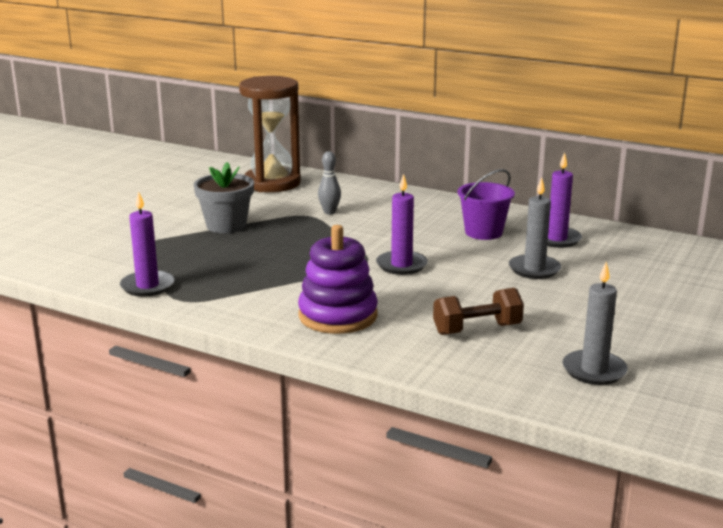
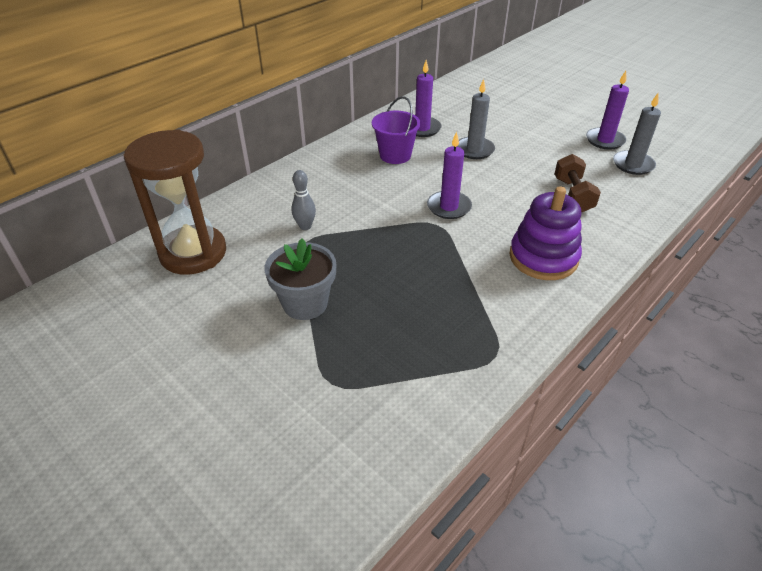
camera: 75 degrees left, 20 degrees up
purple candle [120,191,175,297] -> purple candle moved to [586,71,629,150]

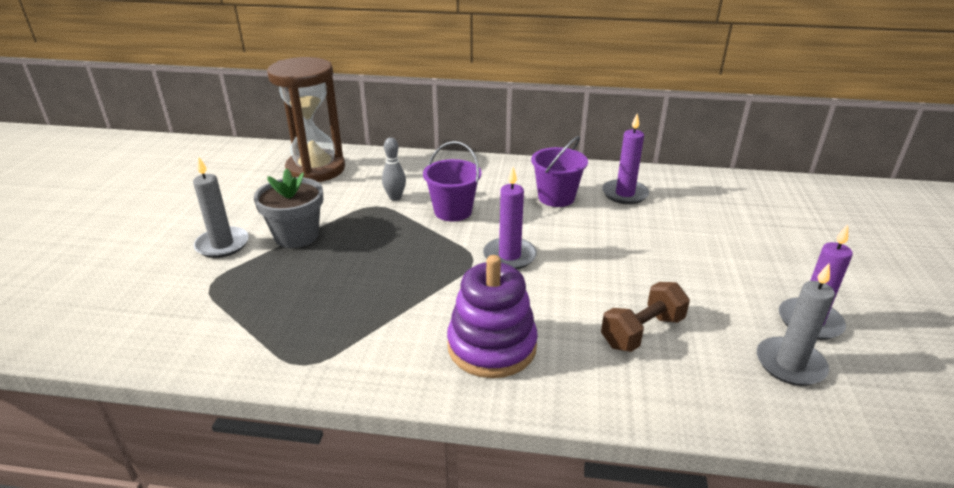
camera: 55 degrees right, 10 degrees down
grey candle [457,79,495,159] -> grey candle moved to [193,156,249,258]
none -> purple bucket [423,141,482,222]

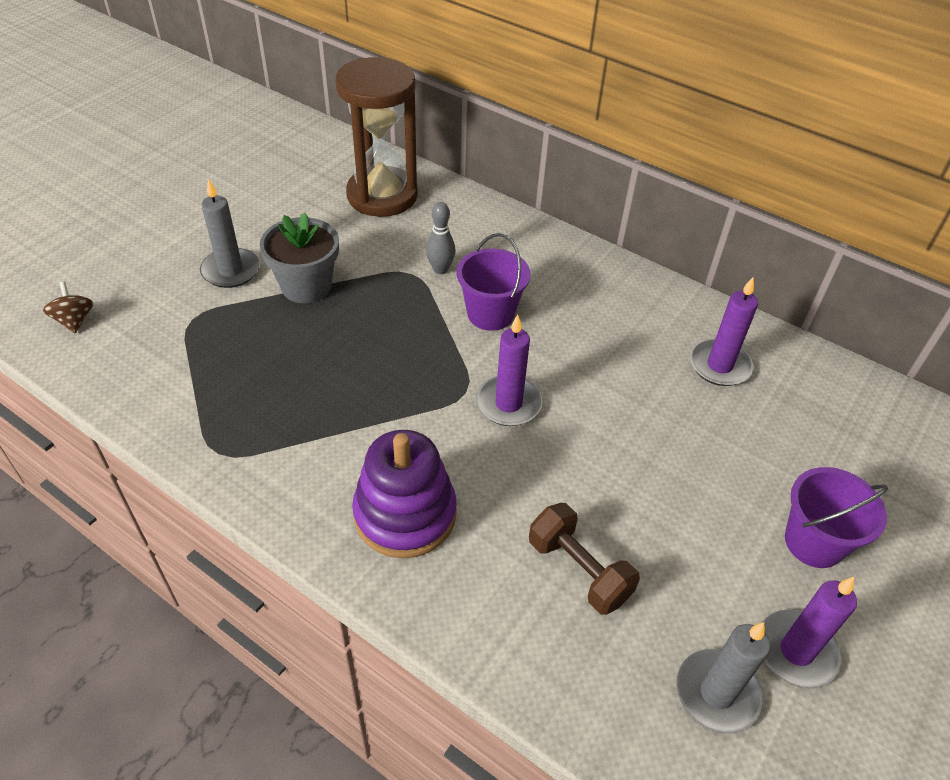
camera: 25 degrees right, 15 degrees up
purple bucket [531,136,588,207] -> purple bucket moved to [785,467,888,568]
brown dumbbell [601,282,690,352] -> brown dumbbell turned 60 degrees clockwise [529,503,640,615]
none -> brown spinning top [43,281,93,333]

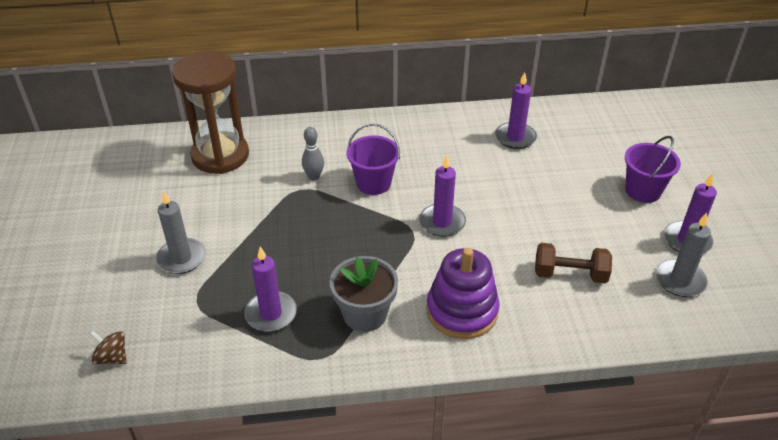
camera: 40 degrees left, 5 degrees down
grey flower pot [260,213,339,303] -> grey flower pot moved to [330,256,398,332]
none -> purple candle [244,246,297,332]

